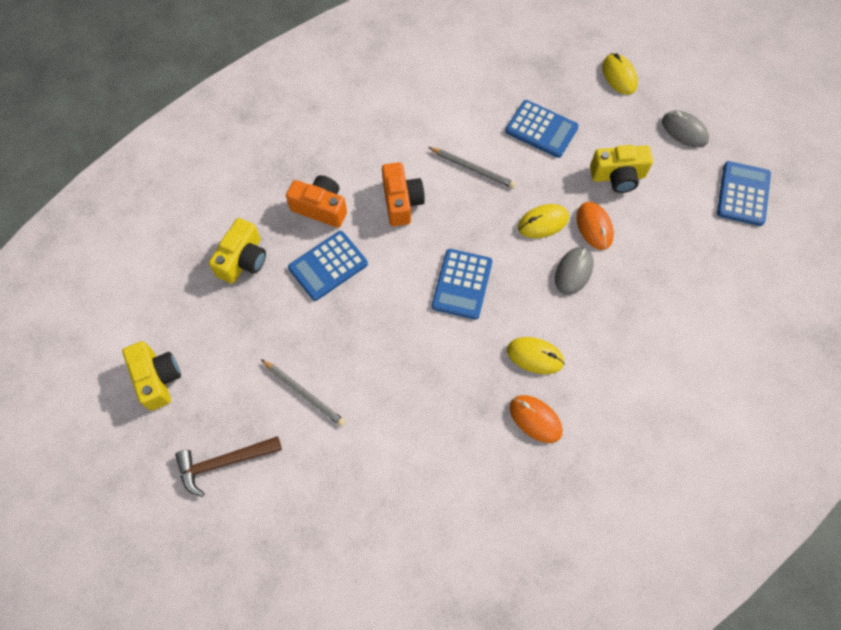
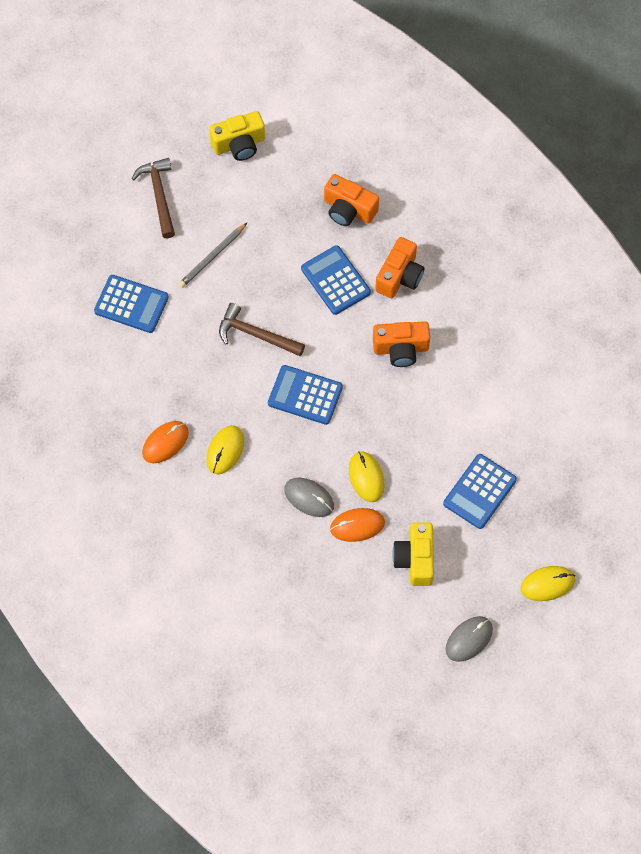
camera: 95 degrees right, 0 degrees up
yellow camera [209,218,266,284] -> orange camera [324,174,379,226]
grey pencil [428,147,516,188] -> none
blue calculator [717,161,771,226] -> blue calculator moved to [94,275,169,333]
none -> brown hammer [219,303,305,356]

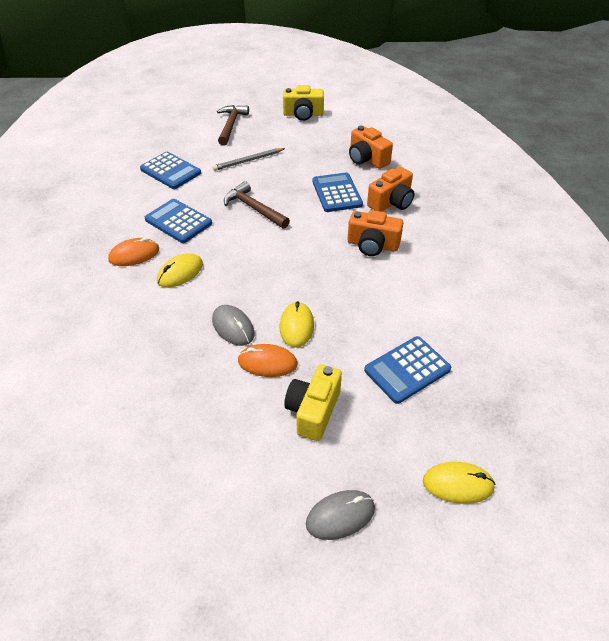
camera: 20 degrees right, 20 degrees down
blue calculator [268,365,343,425] -> blue calculator moved to [145,199,212,243]

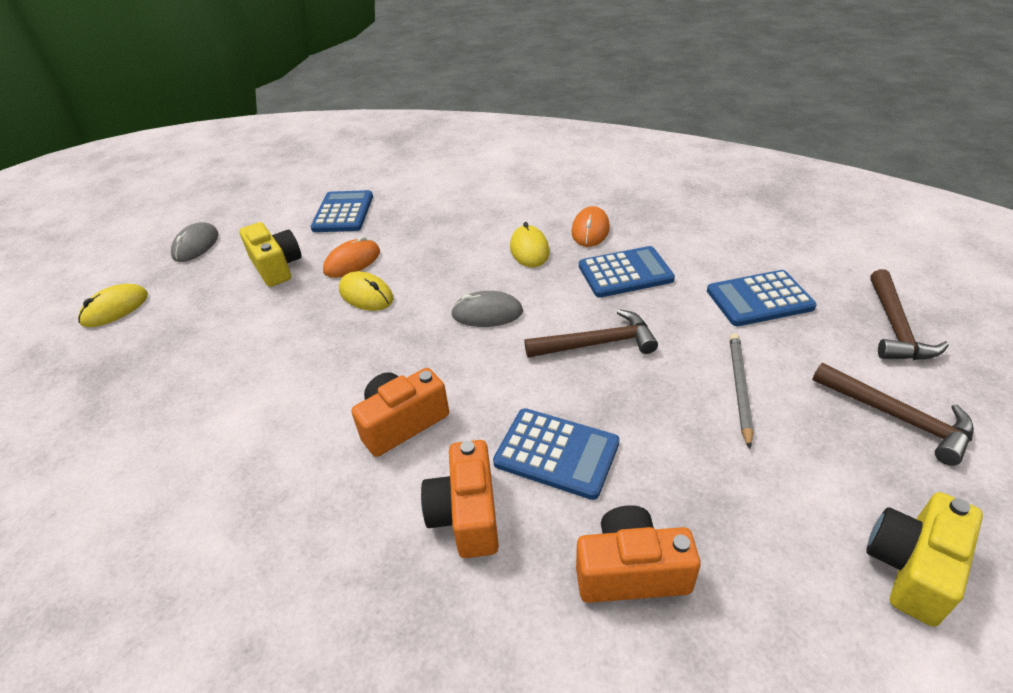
camera: 130 degrees right, 5 degrees down
grey mouse [212,305,255,346] -> grey mouse moved to [451,291,523,327]
blue calculator [364,336,451,404] -> blue calculator moved to [310,190,373,232]
none -> brown hammer [870,269,949,360]

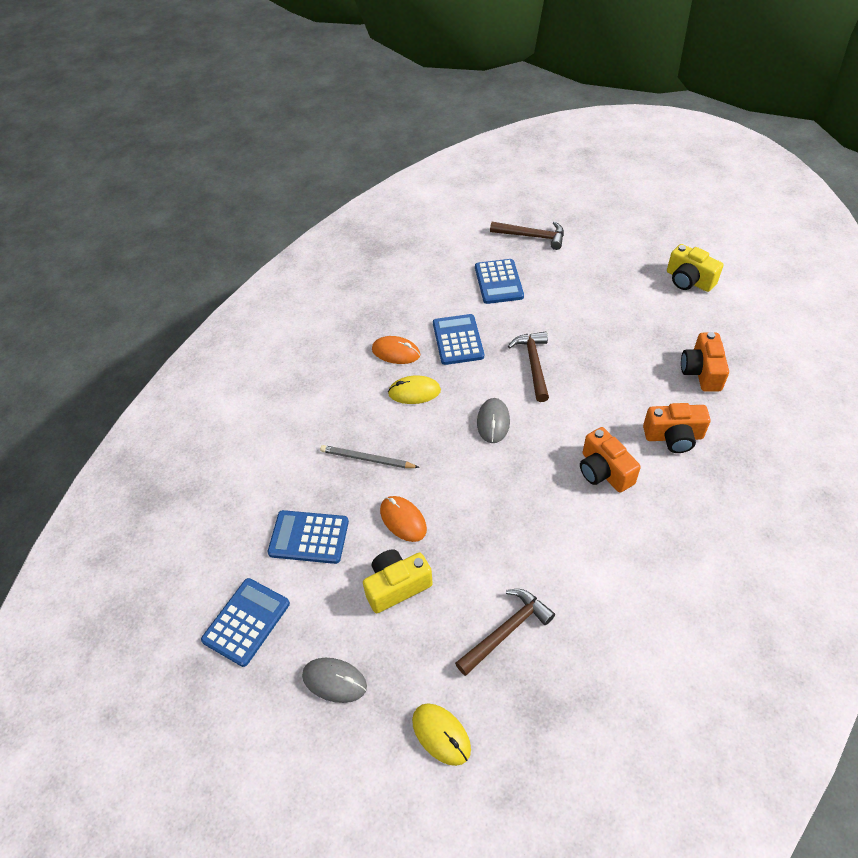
camera: 85 degrees left, 10 degrees up
yellow mouse [339,271,394,311] -> none
blue calculator [493,408,619,500] -> blue calculator moved to [201,578,290,667]
grey pencil [729,333,753,449] -> grey pencil moved to [320,445,419,468]
brown hammer [812,363,974,466] -> brown hammer moved to [455,589,555,676]

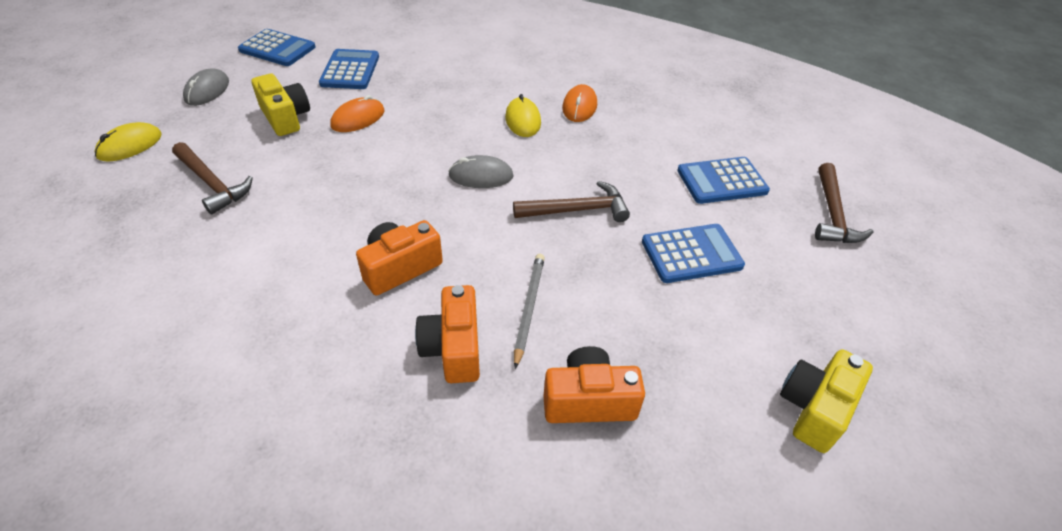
camera: 80 degrees right, 5 degrees down
grey pencil [320,445,419,468] -> grey pencil moved to [514,254,545,369]
blue calculator [433,314,484,365] -> blue calculator moved to [642,224,745,283]

